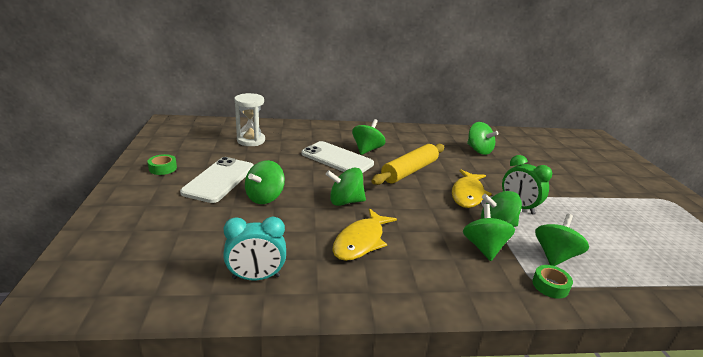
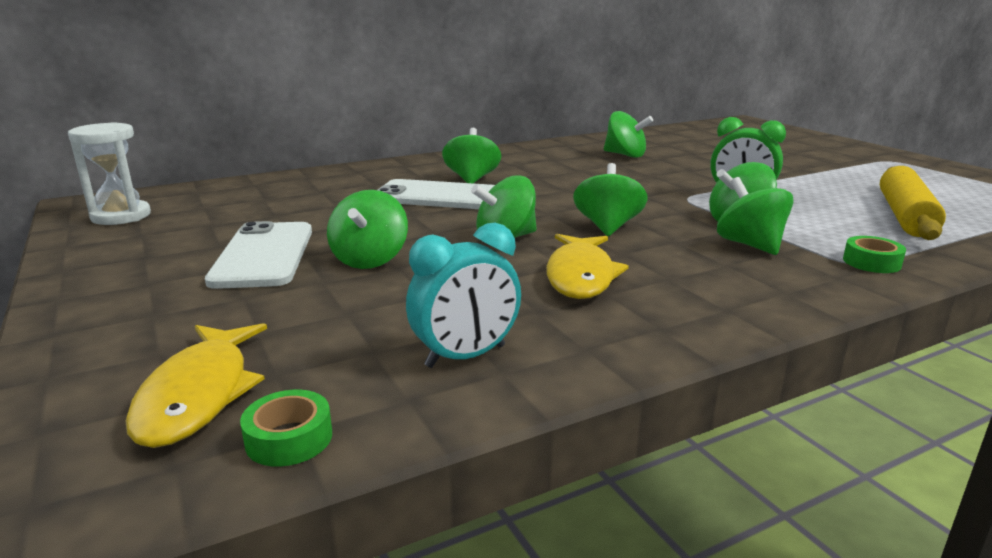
camera: 20 degrees left, 5 degrees down
green tape [148,154,177,175] -> green tape moved to [240,390,332,467]
white hourglass [234,93,265,146] -> white hourglass moved to [68,122,151,225]
yellow rolling pin [371,144,444,185] -> yellow rolling pin moved to [880,166,946,240]
yellow fish [452,169,492,208] -> yellow fish moved to [125,323,267,448]
green spinning top [535,214,589,266] -> green spinning top moved to [573,163,647,236]

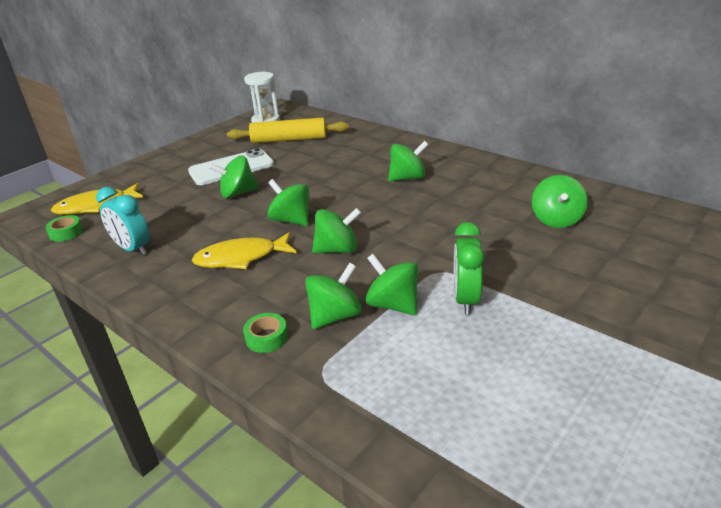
camera: 70 degrees right, 10 degrees up
white phone [378,179,495,209] -> none
green tape [843,236,906,273] -> green tape moved to [243,313,288,353]
yellow rolling pin [880,166,946,240] -> yellow rolling pin moved to [227,117,349,143]

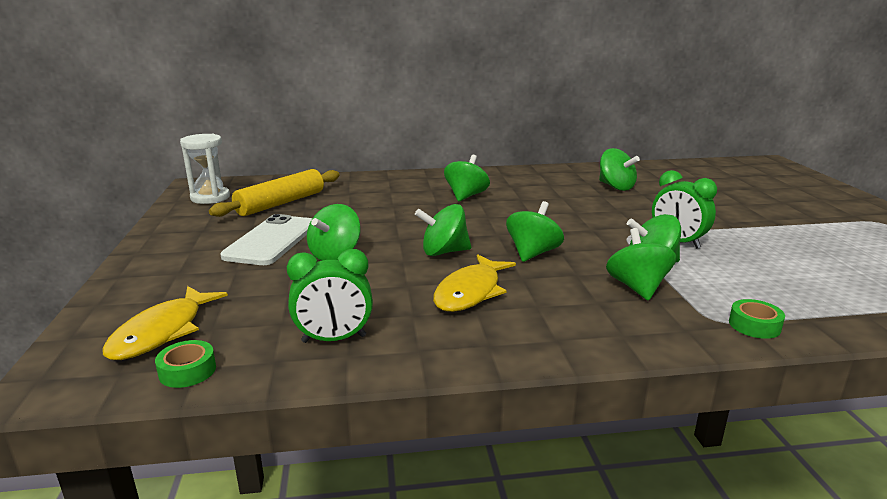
camera: 50 degrees left, 10 degrees down
turquoise clock [96,187,149,255] -> green clock [287,249,373,343]
green tape [243,313,288,353] -> green tape moved to [729,299,785,339]

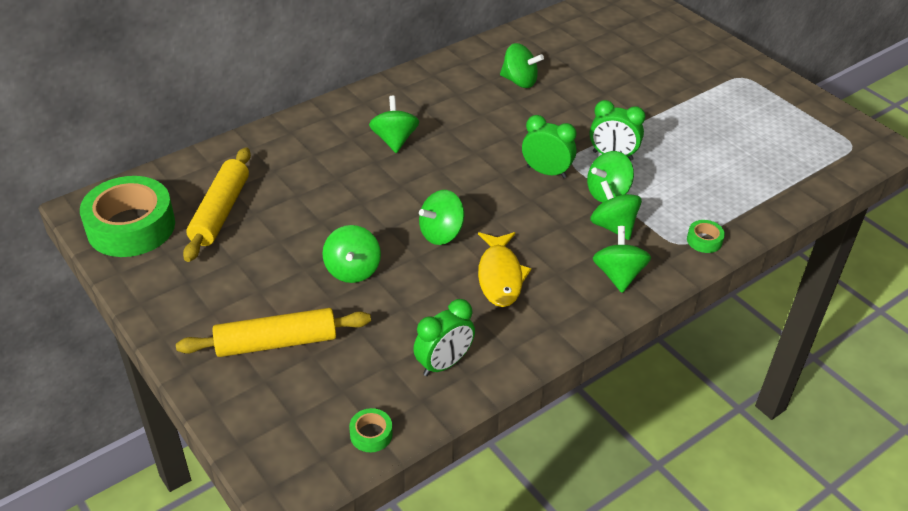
camera: 30 degrees left, 20 degrees up
yellow fish [103,286,228,360] -> none
white hourglass [180,134,230,204] -> green tape [80,176,175,257]
white phone [220,214,313,265] -> none
green spinning top [506,201,564,262] -> green spinning top moved to [593,226,651,293]
none -> yellow rolling pin [176,308,371,357]
none -> green clock [522,115,577,178]

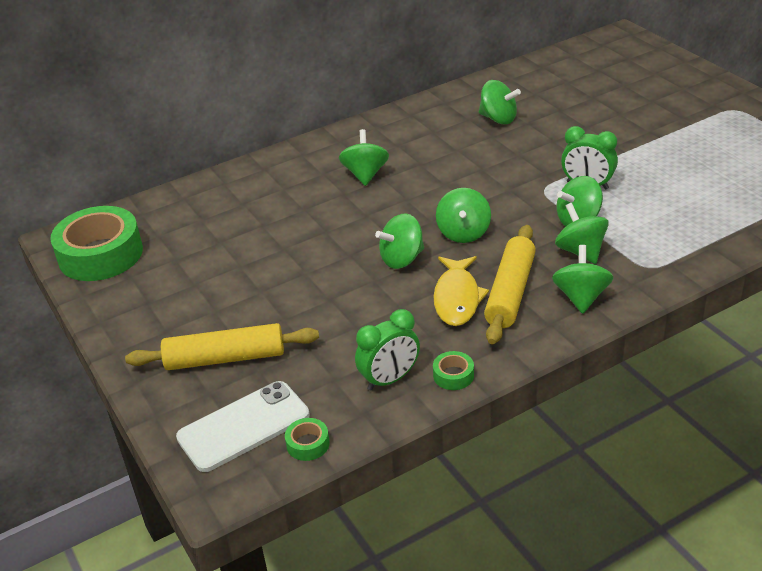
camera: 10 degrees right, 5 degrees down
yellow rolling pin [183,147,251,262] -> yellow rolling pin moved to [484,225,536,344]
green spinning top [322,225,381,283] -> green spinning top moved to [436,188,491,243]
green clock [522,115,577,178] -> none
green tape [687,220,725,253] -> green tape moved to [433,351,474,390]
none -> white phone [176,381,310,472]

